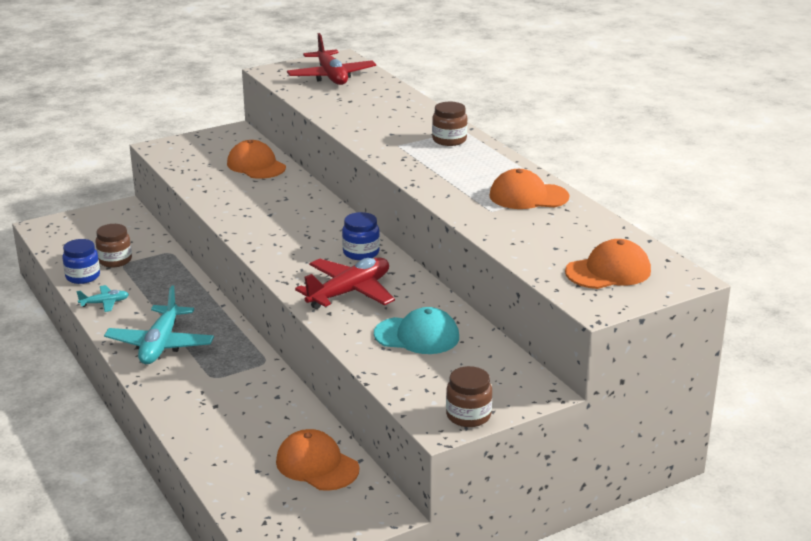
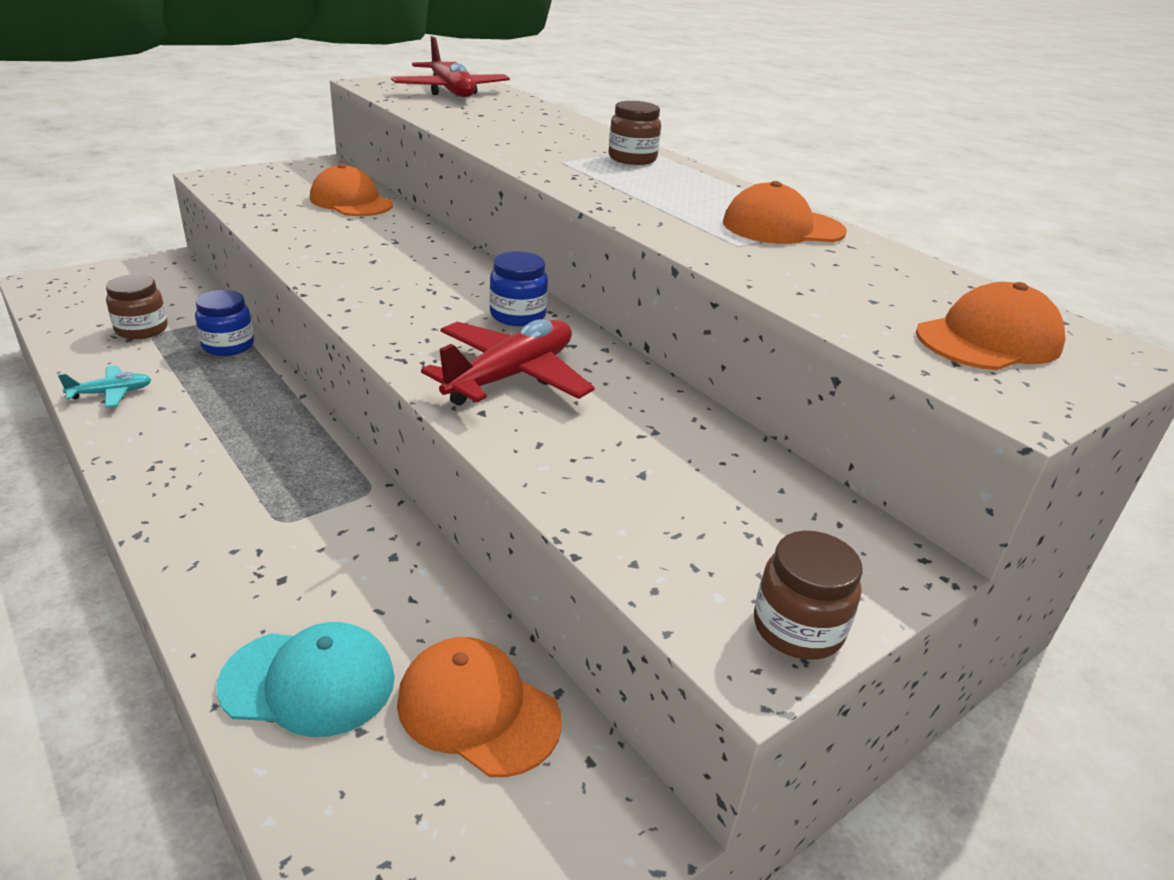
camera: 10 degrees left, 5 degrees up
blue jar [62,239,100,284] -> blue jar moved to [195,290,254,356]
turquoise plane [104,285,214,364] -> none
turquoise cap [374,307,459,354] -> turquoise cap moved to [217,622,395,737]

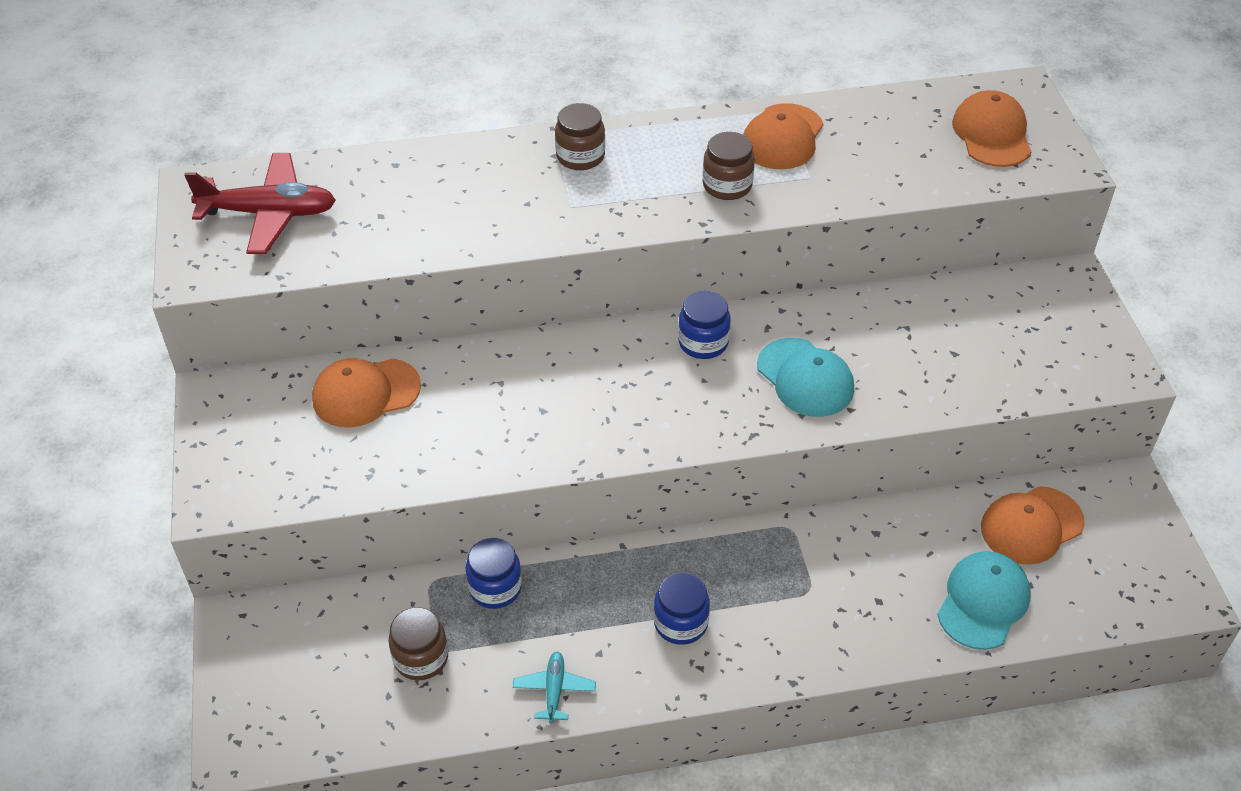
camera: 60 degrees left, 15 degrees up
red plane [421,319,595,406] -> turquoise cap [757,338,854,417]
brown jar [754,531,863,660] -> brown jar moved to [702,132,755,200]
none -> blue jar [654,572,710,645]

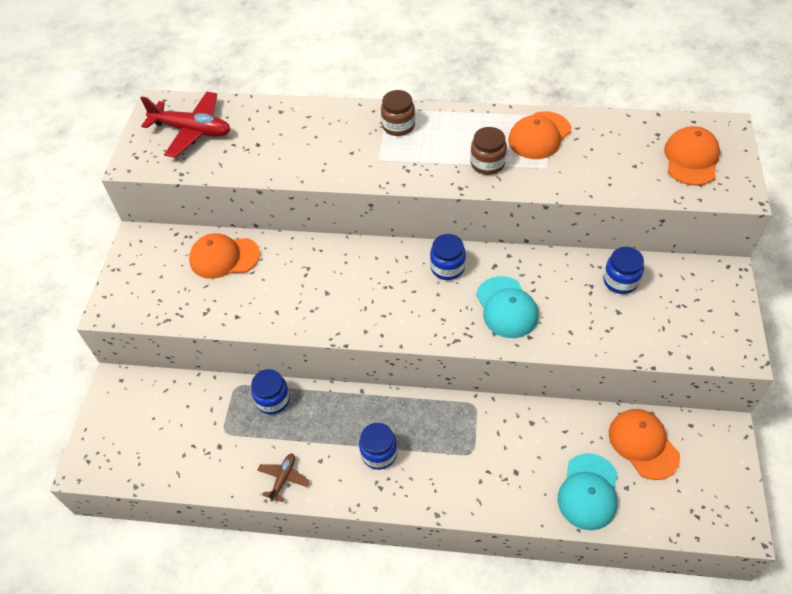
camera: 20 degrees right, 5 degrees up
brown jar [388,607,448,680] -> none
turquoise plane [513,651,596,724] -> brown plane [257,454,309,502]
turquoise cap [937,551,1031,650] -> turquoise cap turned 150 degrees clockwise [558,453,618,530]
orange cap [981,486,1085,565] -> orange cap turned 75 degrees clockwise [609,409,680,480]
none -> blue jar [603,247,644,294]

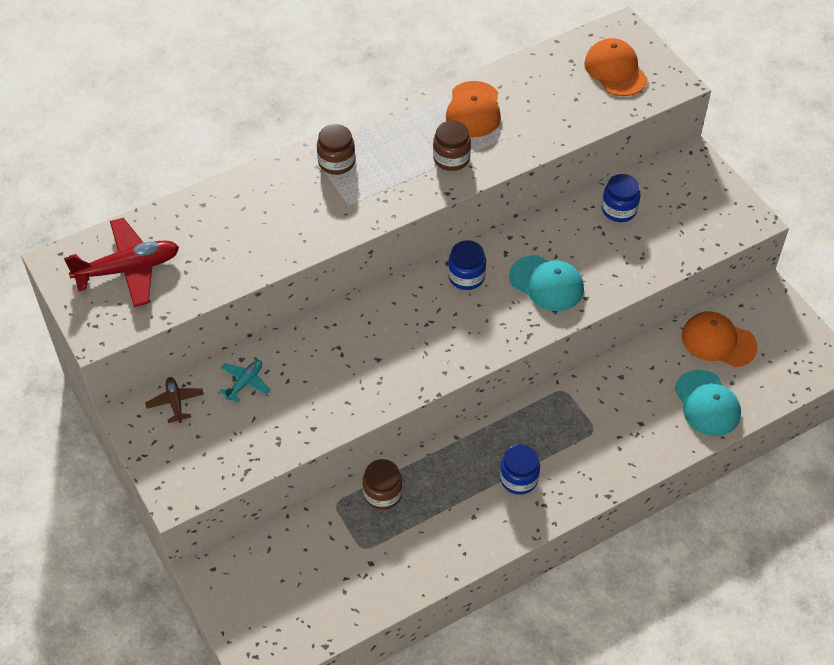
camera: 40 degrees left, 0 degrees up
orange cap [189,233,260,279] -> turquoise plane [219,360,270,403]
blue jar [251,369,290,415] -> brown jar [363,459,403,510]
brown plane [257,454,309,502] -> brown plane moved to [145,377,204,423]

